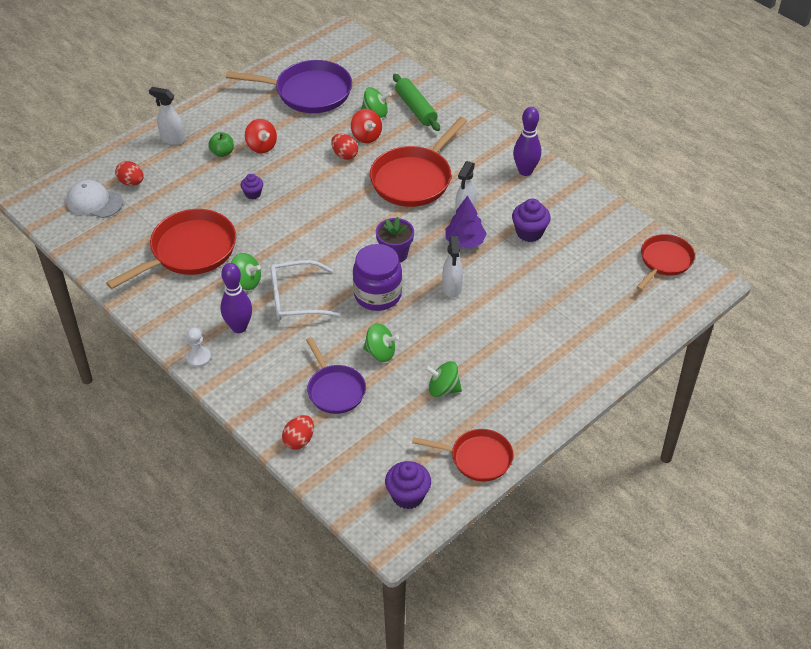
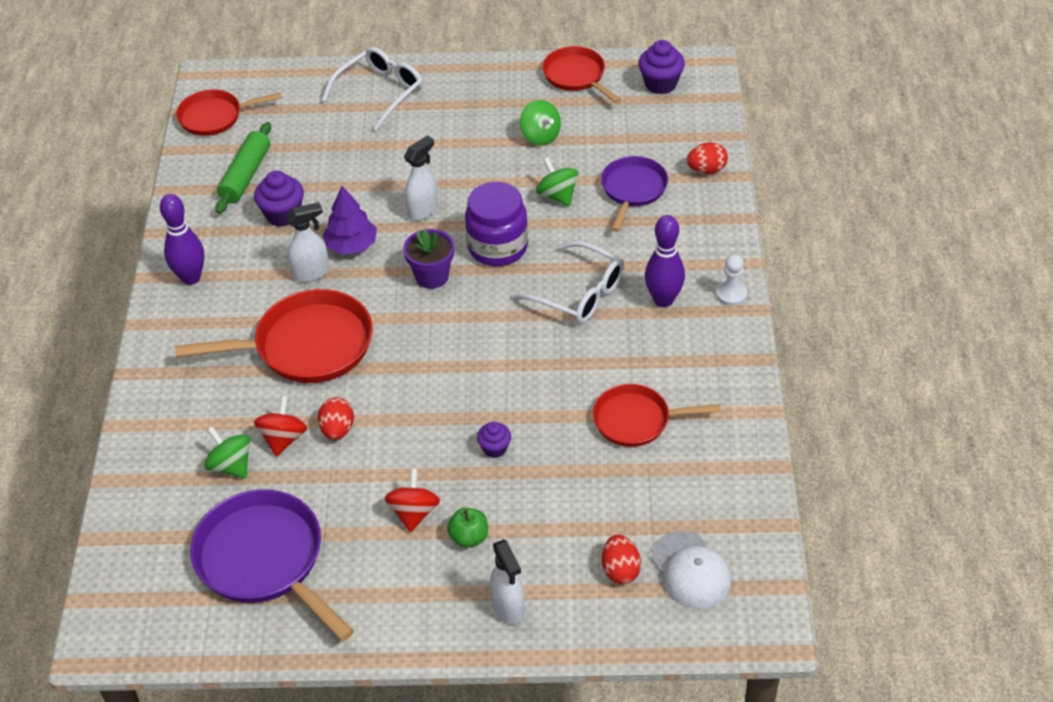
camera: 135 degrees left, 0 degrees up
red pan [106,209,236,289] -> red pan [593,384,720,447], size x0.62
green spinning top [231,253,261,290] -> none
green rolling pin [393,74,440,131] -> green rolling pin moved to [216,122,271,214]
none -> white glasses [322,47,423,131]

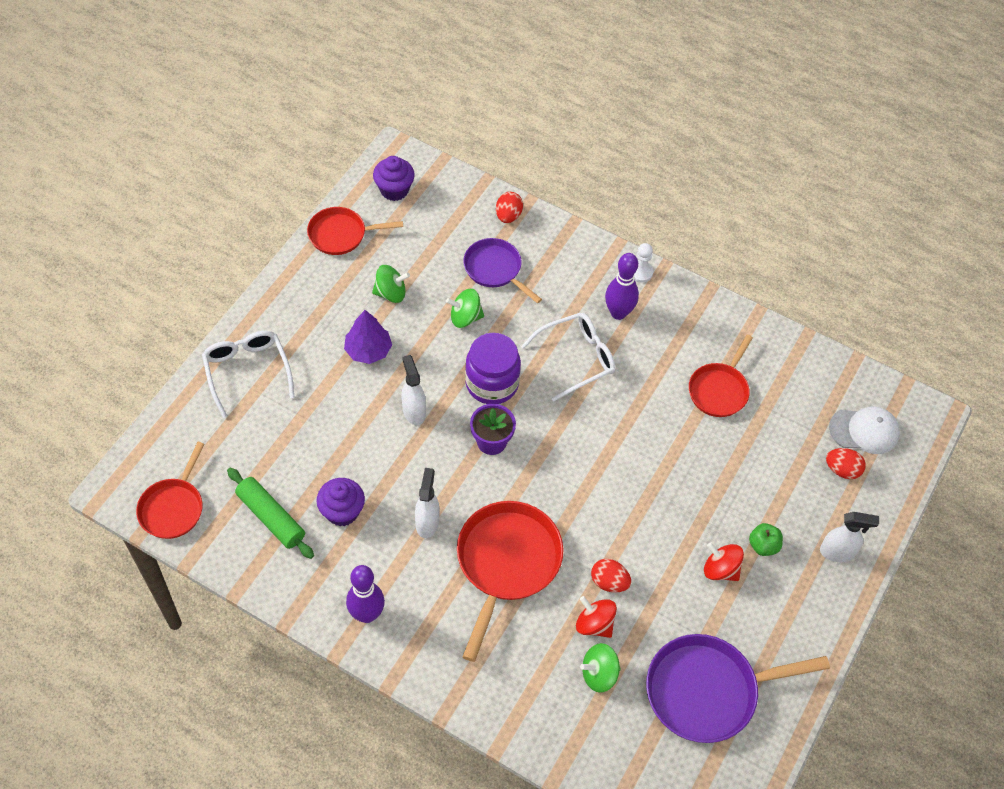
camera: 65 degrees left, 10 degrees up
purple tree [323,186,377,254] -> purple tree moved to [344,310,392,364]
purple cupcake [477,422,511,458] -> none

